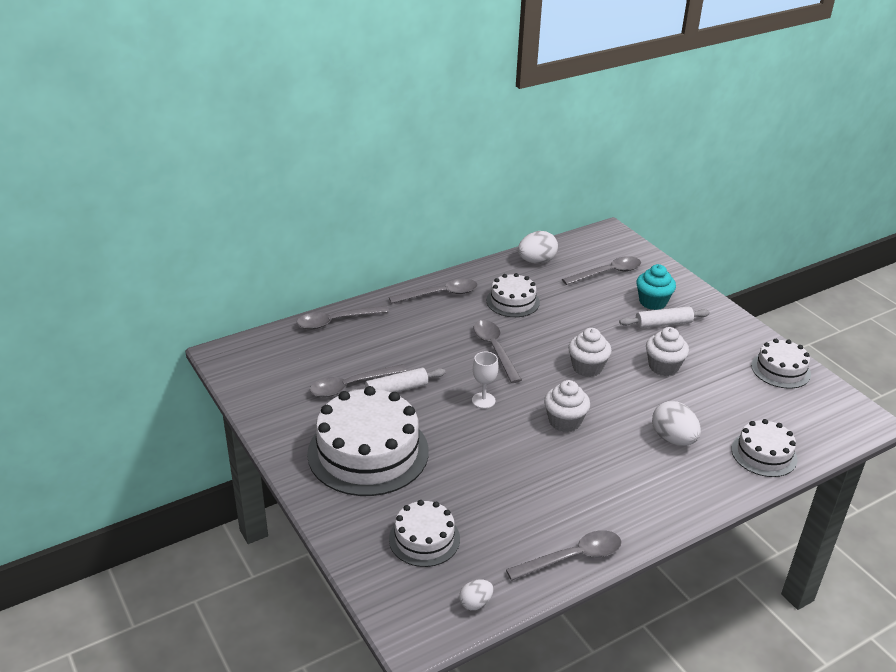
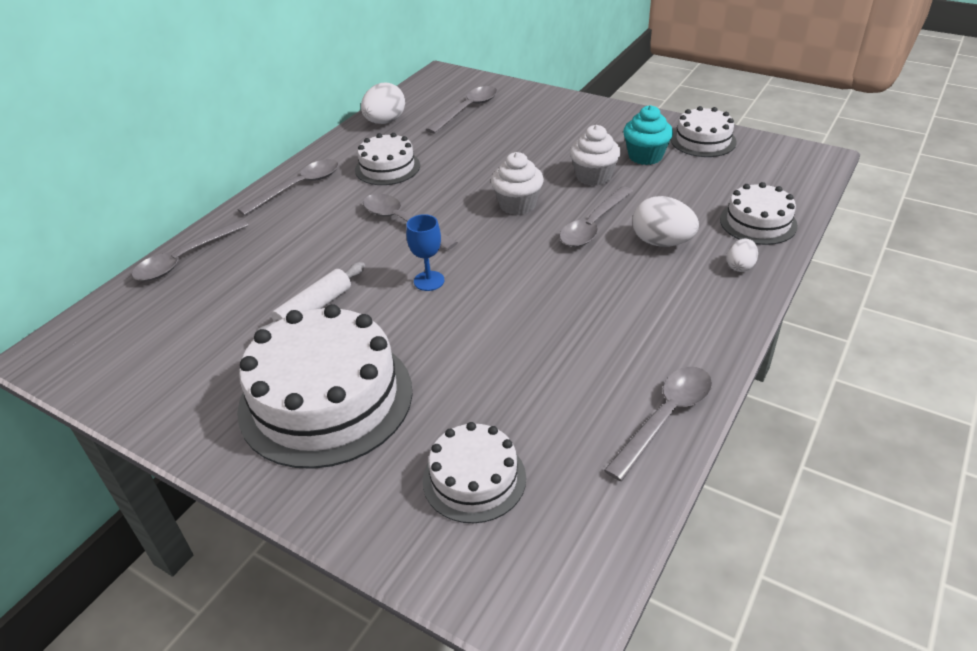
camera: 25 degrees left, 5 degrees up
grey spoon [310,364,407,397] -> grey spoon moved to [559,186,633,247]
white egg [459,579,493,610] -> white egg moved to [727,238,758,272]
white goblet [472,352,499,409] -> blue goblet [406,214,444,291]
white cupcake [544,380,590,432] -> none
white rolling pin [619,306,710,328] -> none
turquoise cupcake [636,264,676,310] -> turquoise cupcake moved to [623,105,673,165]

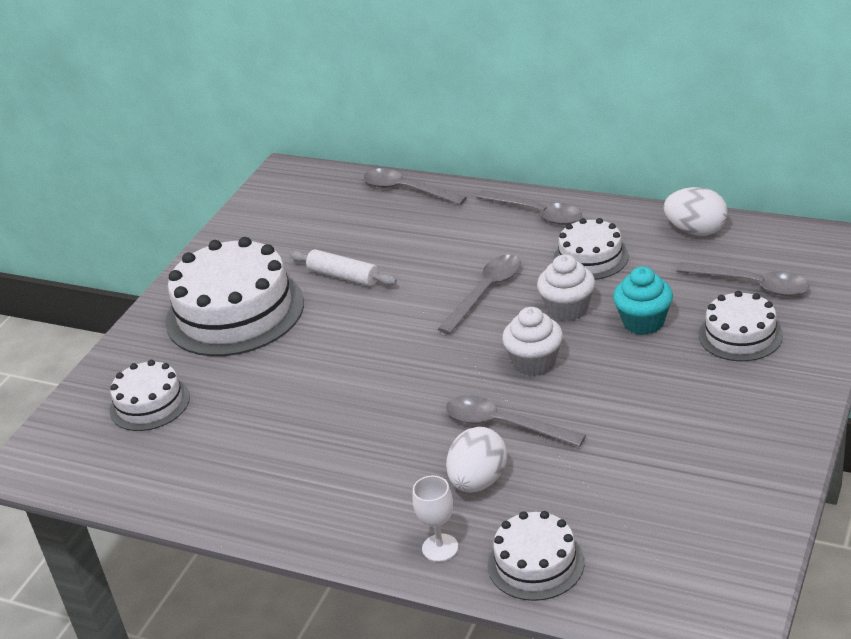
camera: 85 degrees right, 5 degrees down
blue goblet [406,214,444,291] -> none
white cupcake [570,125,621,186] -> white cupcake moved to [537,254,595,321]
grey spoon [604,367,712,481] -> none
turquoise cupcake [623,105,673,165] -> turquoise cupcake moved to [613,267,673,335]
white cake [671,106,737,157] -> white cake moved to [699,291,783,361]
white egg [727,238,758,272] -> white goblet [413,476,459,562]

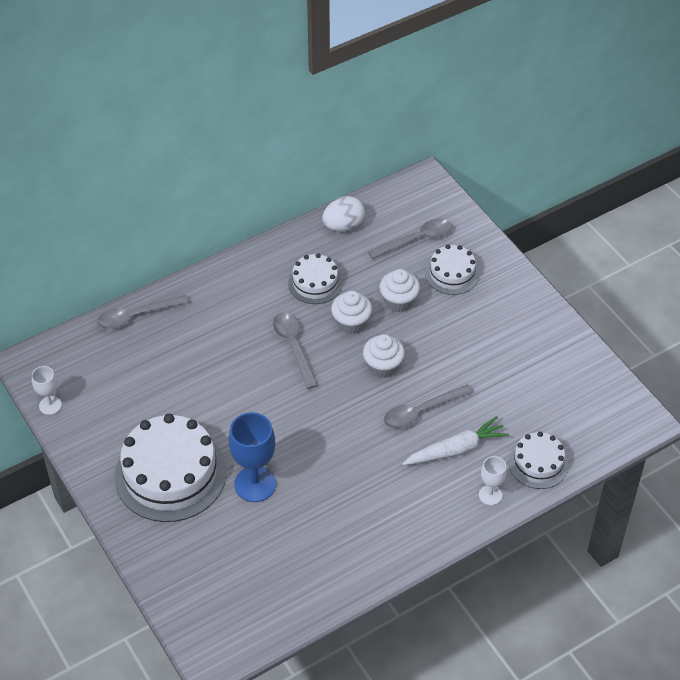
camera: 60 degrees left, 15 degrees up
white cake [110,360,190,431] -> none
white rolling pin [290,249,397,286] -> none
white egg [446,427,507,493] -> white carrot [402,416,509,465]
grey spoon [476,190,582,225] -> none
turquoise cupcake [613,267,673,335] -> white cupcake [380,269,420,312]
none -> white goblet [32,366,62,415]
none -> blue goblet [229,412,276,502]

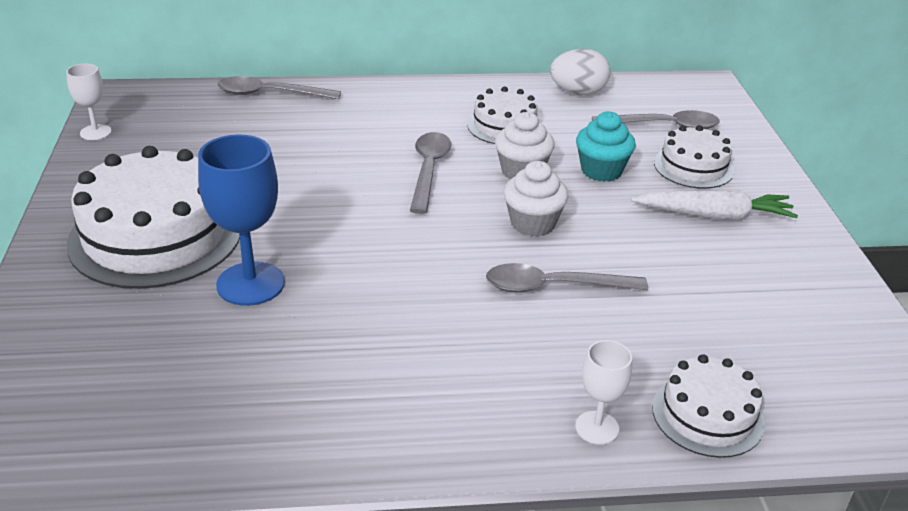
camera: 25 degrees right, 15 degrees down
white cupcake [380,269,420,312] -> turquoise cupcake [576,111,636,182]
white carrot [402,416,509,465] -> white carrot moved to [631,191,798,220]

